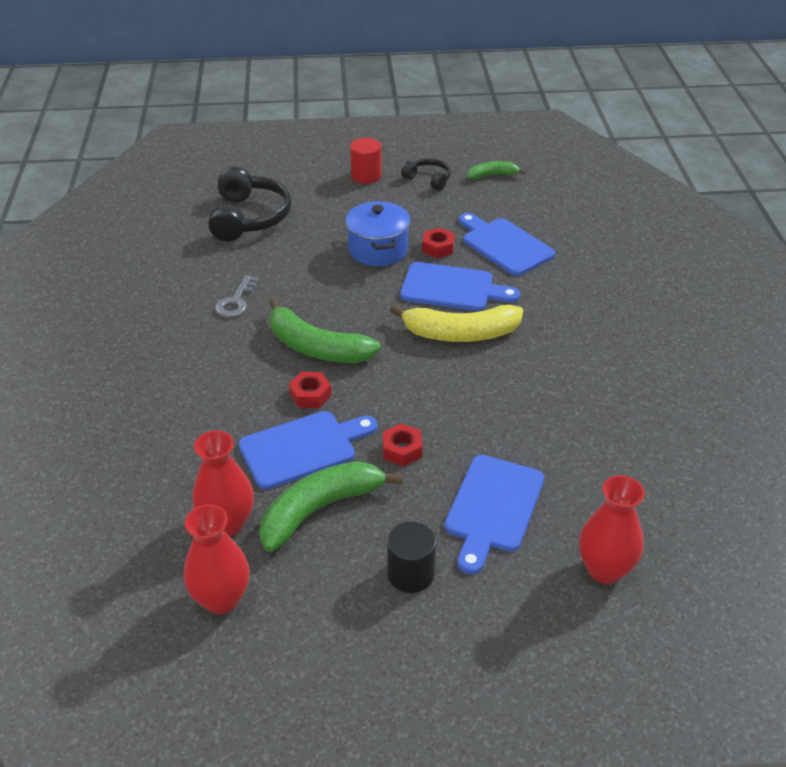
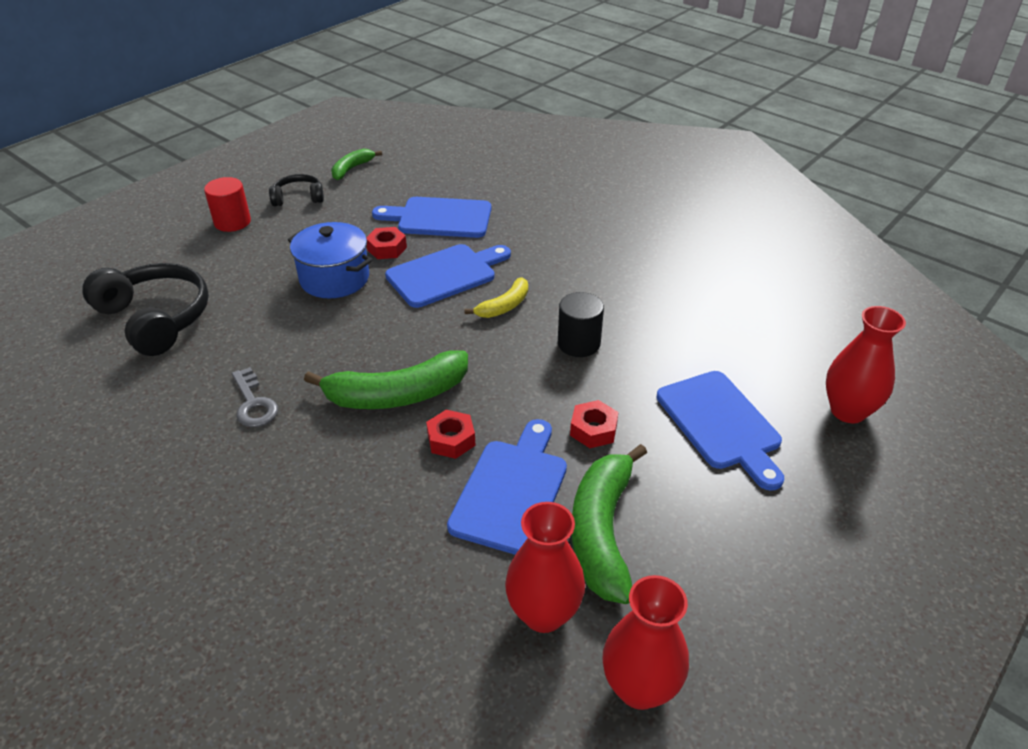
camera: 45 degrees left, 0 degrees up
black cylinder [387,522,436,593] -> black cylinder moved to [558,292,604,357]
yellow banana [390,304,523,342] -> yellow banana [464,277,528,318], size x0.55

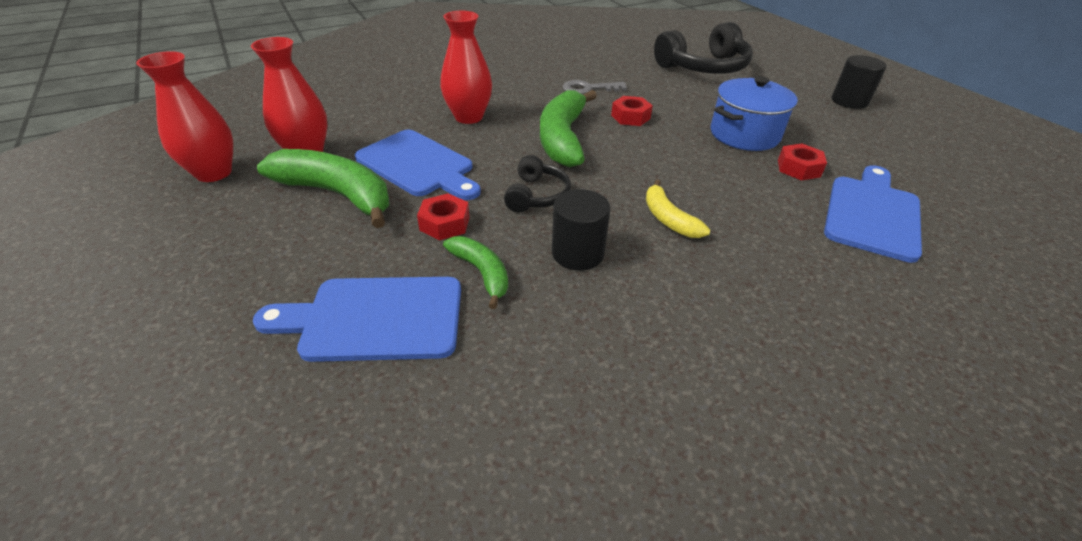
camera: 110 degrees right, 0 degrees up
red cylinder [204,177,251,232] -> black cylinder [832,55,887,109]
black headphones [269,174,324,207] -> black headphones moved to [504,155,571,212]
green banana [331,148,382,180] -> green banana moved to [443,236,508,309]
blue cutting board [385,244,511,308] -> none
red nut [426,410,475,459] -> red nut moved to [611,96,653,126]
red vase [826,306,906,423] -> red vase moved to [440,11,492,124]

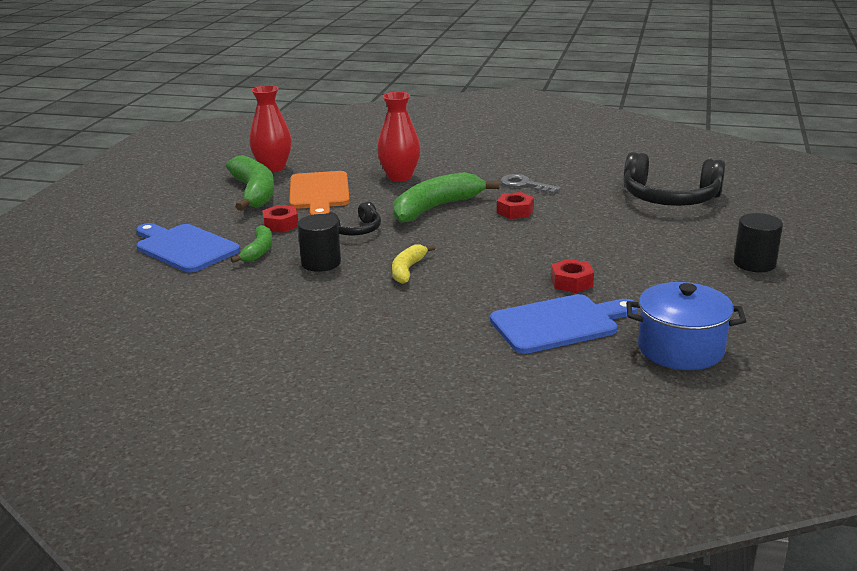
camera: 45 degrees right, 15 degrees down
red vase [136,51,233,182] -> none
blue cutting board [355,130,481,200] -> orange cutting board [289,171,350,215]
blue pot [711,76,798,151] -> blue pot moved to [626,282,746,370]

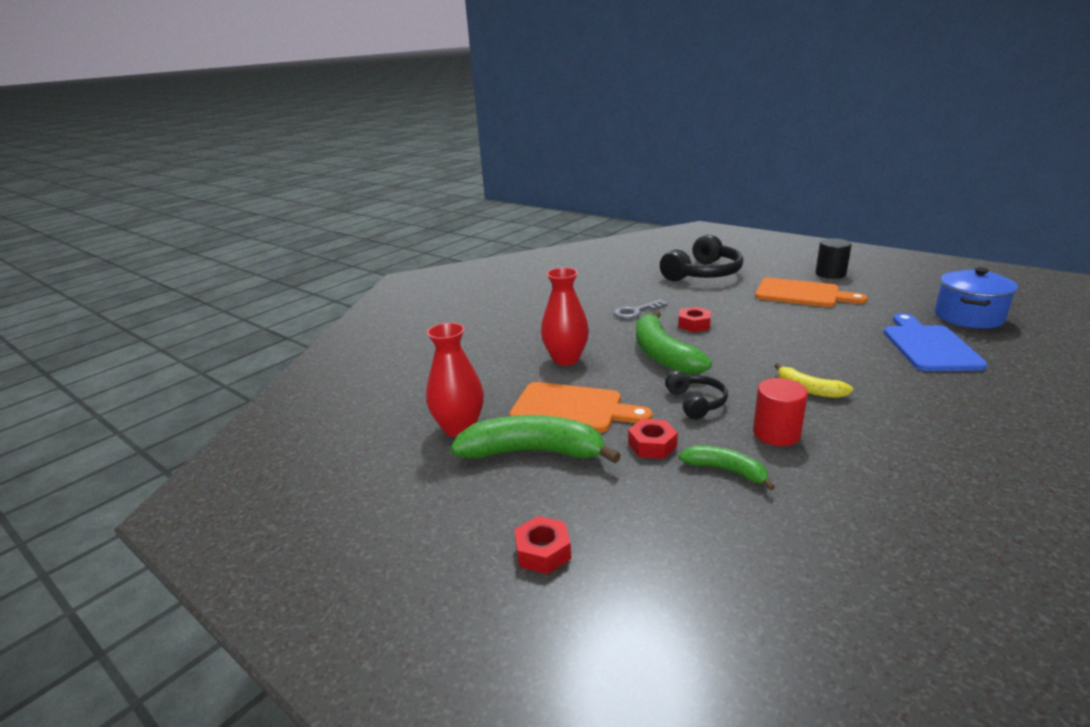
camera: 65 degrees left, 0 degrees up
blue cutting board [136,223,240,273] -> none
black cylinder [297,214,341,272] -> red cylinder [753,378,808,446]
red nut [551,259,594,293] -> red nut moved to [514,516,571,574]
none -> orange cutting board [755,278,868,307]

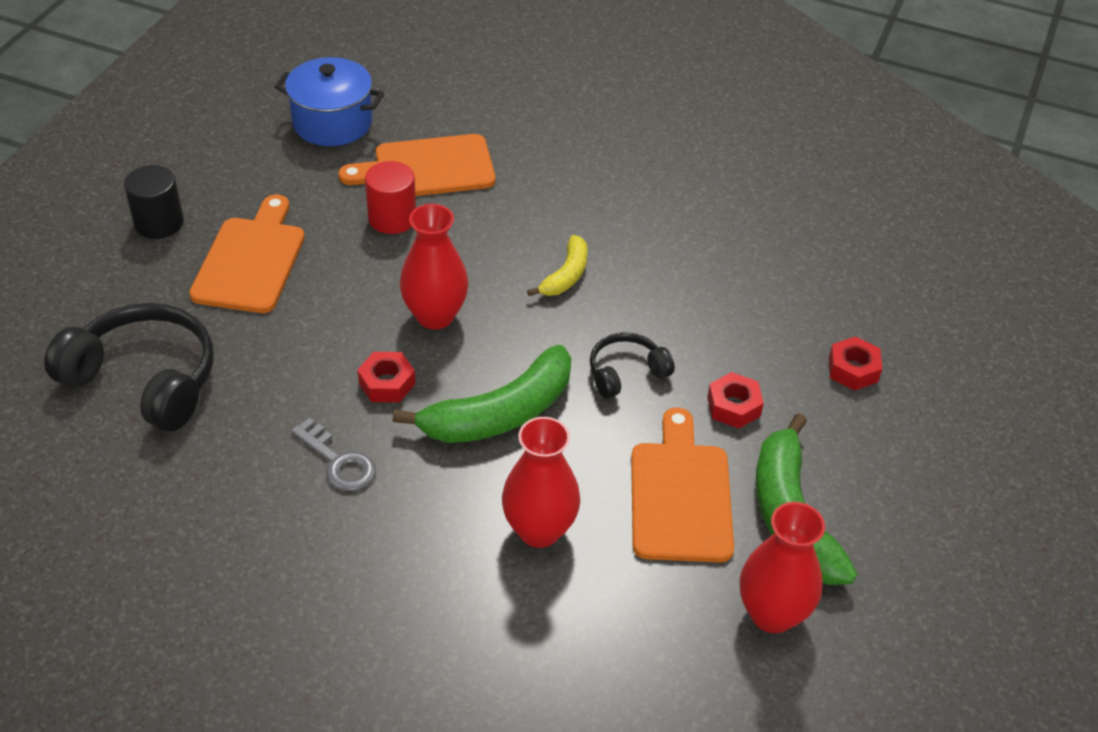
camera: 110 degrees left, 20 degrees up
red nut [514,516,571,574] -> red nut moved to [829,336,882,390]
green banana [679,445,775,490] -> none
red cylinder [753,378,808,446] -> red cylinder moved to [365,161,416,234]
blue cutting board [884,313,988,371] -> orange cutting board [339,134,496,196]
none -> red vase [400,204,469,329]

